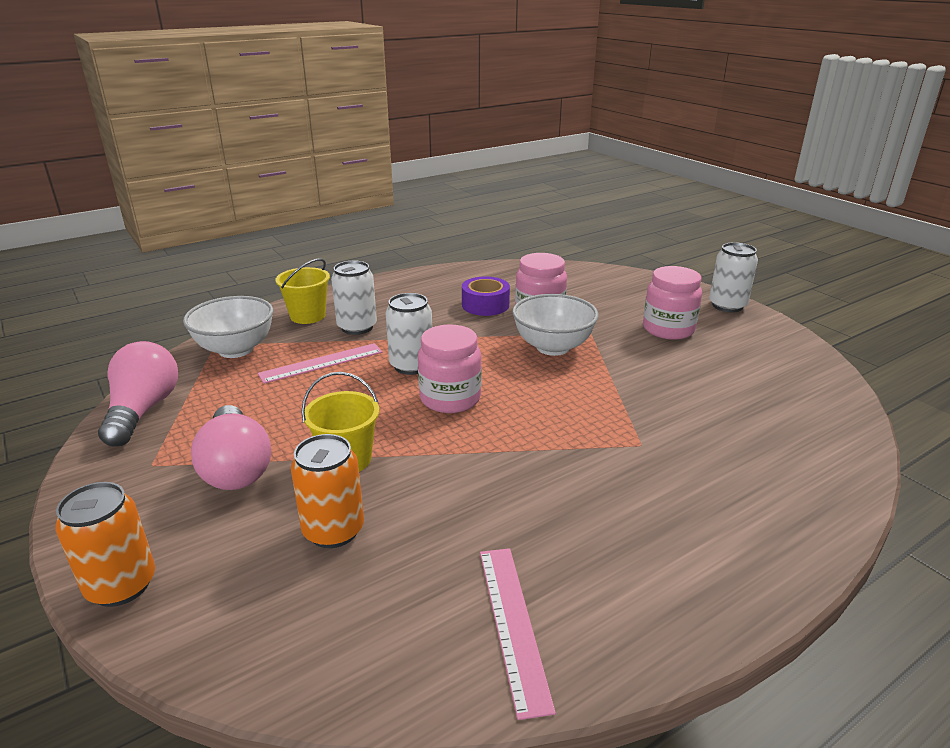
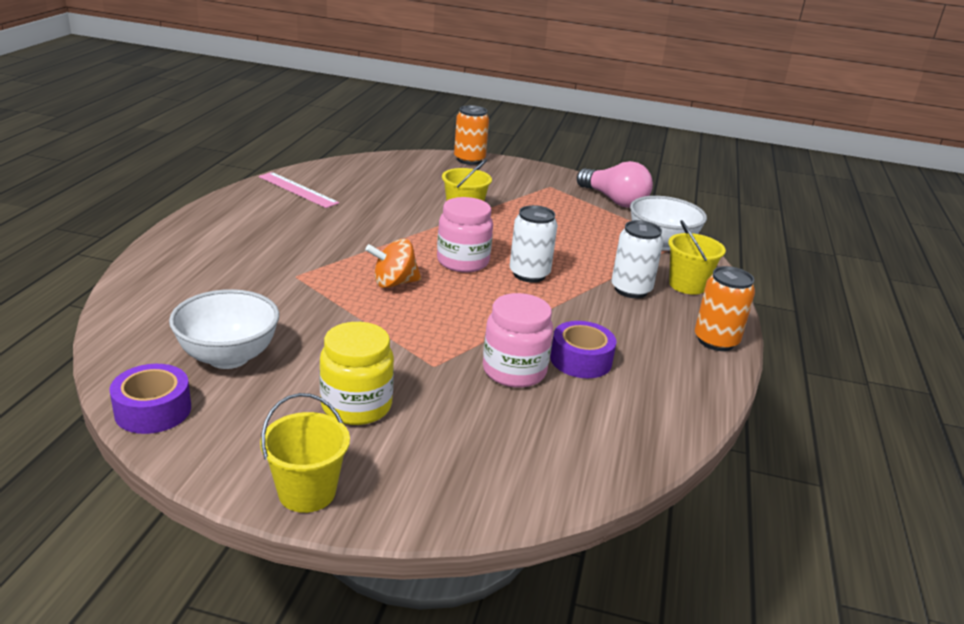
camera: 135 degrees right, 0 degrees up
pink light bulb [191,405,271,490] -> none
pink ruler [258,343,383,384] -> none
orange can [291,434,364,548] -> orange can moved to [695,266,755,351]
white bowl [512,294,599,356] -> white bowl moved to [169,289,279,369]
pink jar [643,266,702,340] -> yellow jar [319,322,394,425]
white can [709,242,758,313] -> yellow bucket [260,393,350,513]
none -> purple tape [109,364,191,434]
none -> orange spinning top [365,239,421,288]

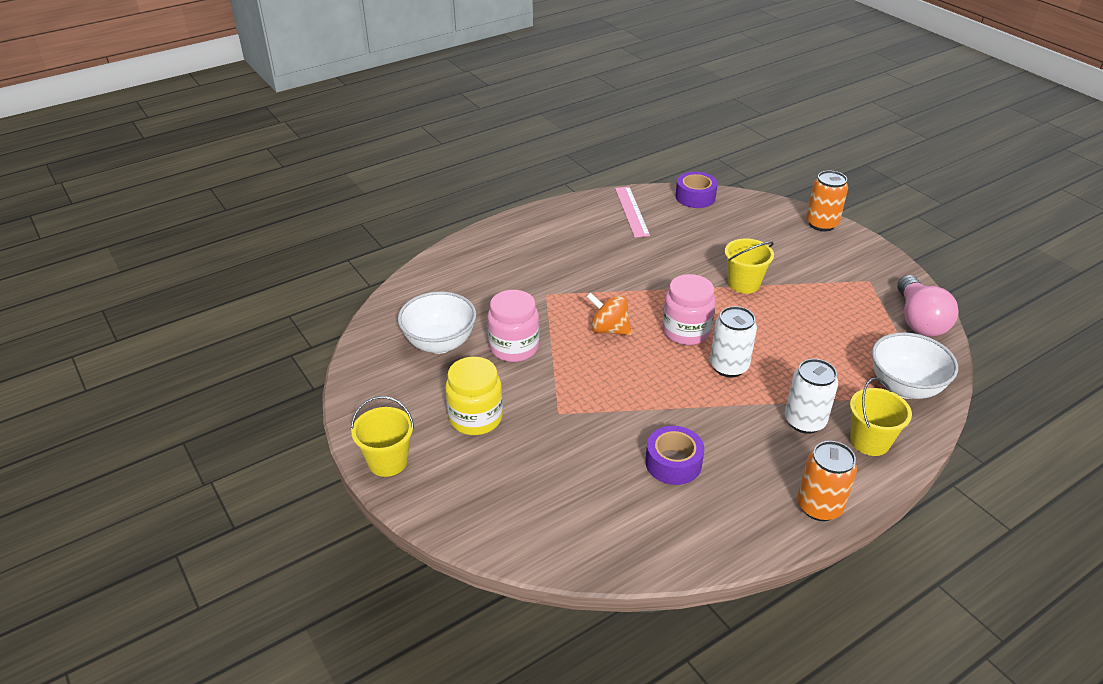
camera: 45 degrees right, 10 degrees up
purple tape [109,364,191,434] -> purple tape moved to [676,172,718,208]
pink jar [483,293,553,388] -> pink jar moved to [487,290,539,362]

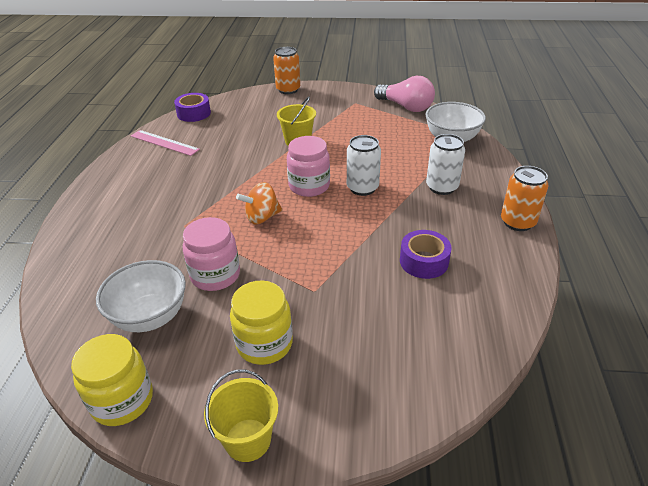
camera: 50 degrees left, 0 degrees up
yellow bucket [850,377,912,456] -> none
none -> yellow jar [71,334,153,426]

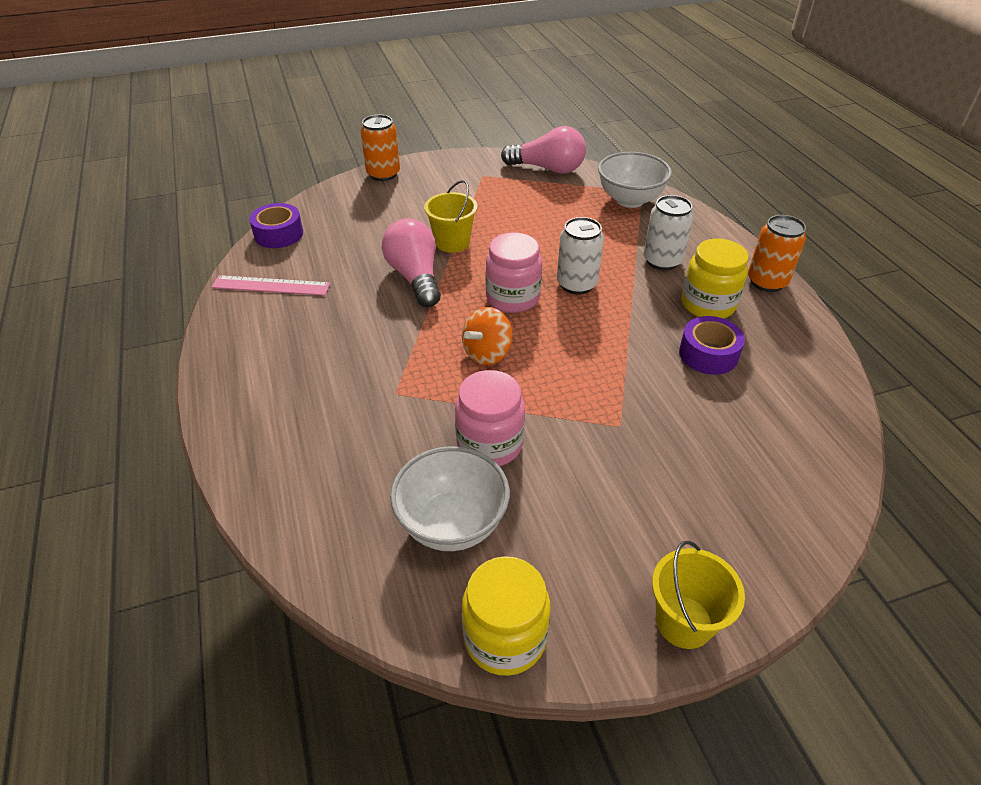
camera: 25 degrees left, 5 degrees up
yellow jar [230,280,293,365] -> yellow jar moved to [682,239,749,319]
none -> pink light bulb [382,218,441,307]

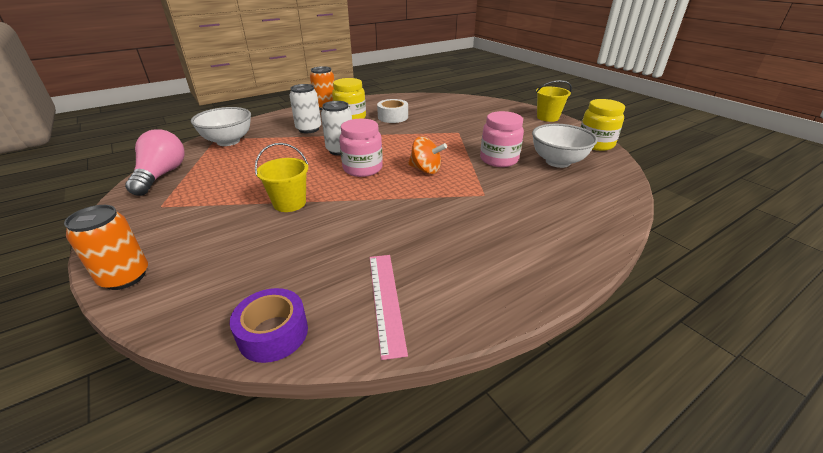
camera: 105 degrees left, 10 degrees down
pink light bulb [382,218,441,307] -> none
purple tape [679,316,745,375] -> white tape [377,99,408,123]

